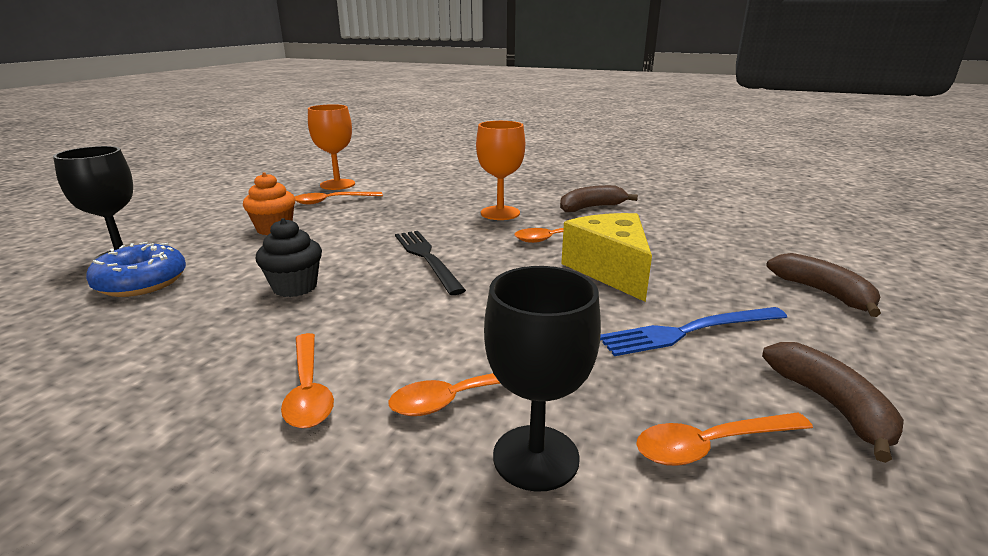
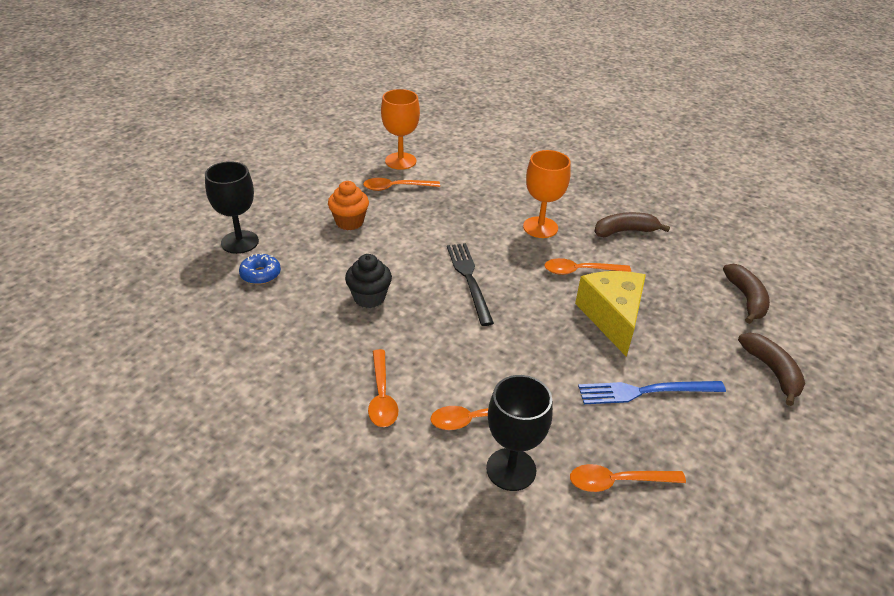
camera: 10 degrees right, 15 degrees up
blue donut [86,242,186,297] -> blue donut [239,253,281,285], size x0.66
brown banana [762,342,904,463] -> brown banana moved to [723,264,770,324]

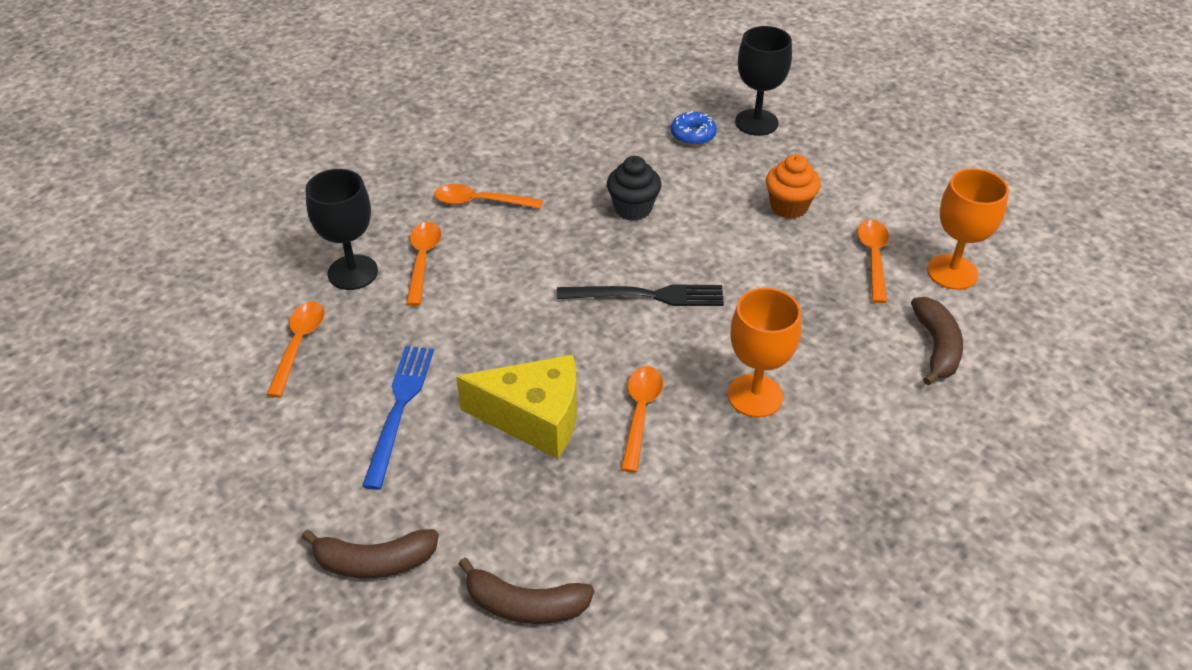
camera: 105 degrees right, 5 degrees up
brown banana [594,212,670,237] -> brown banana moved to [911,297,963,385]

